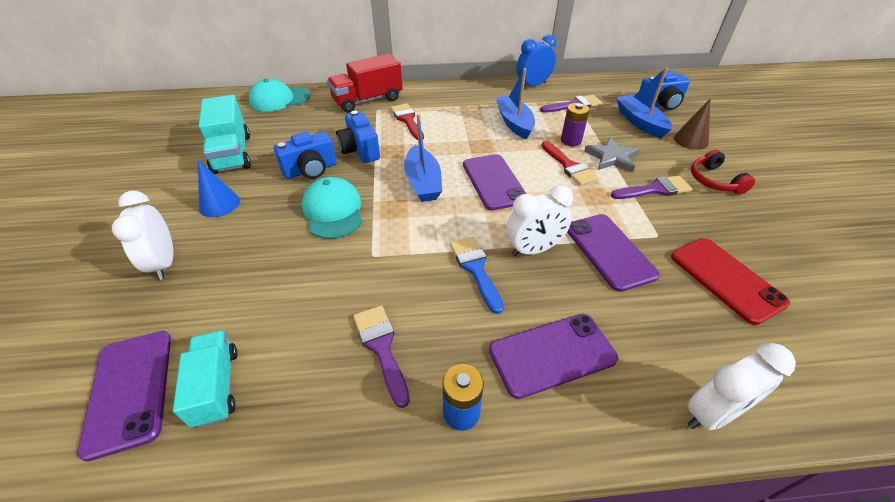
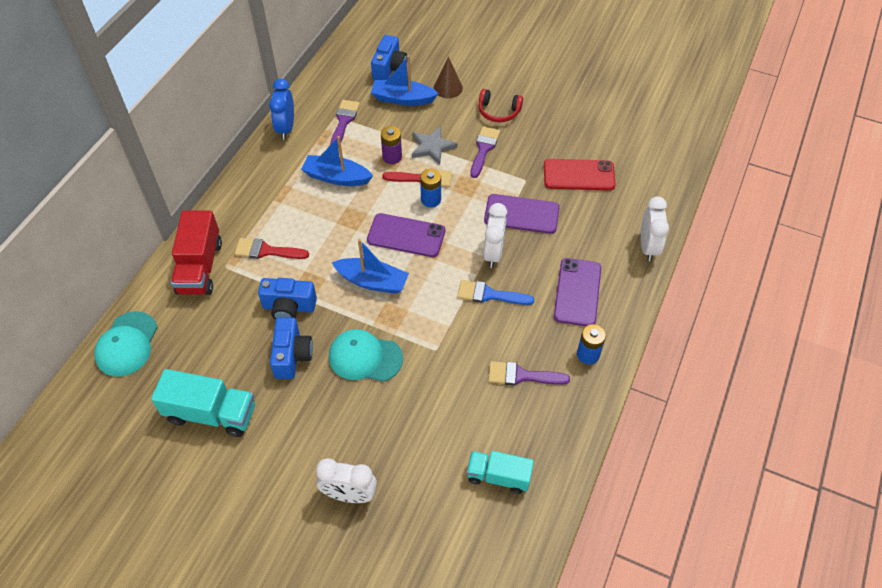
camera: 60 degrees left, 10 degrees up
purple phone [77,331,171,462] -> none
blue cone [198,160,240,217] -> none
none -> blue battery [420,169,441,207]

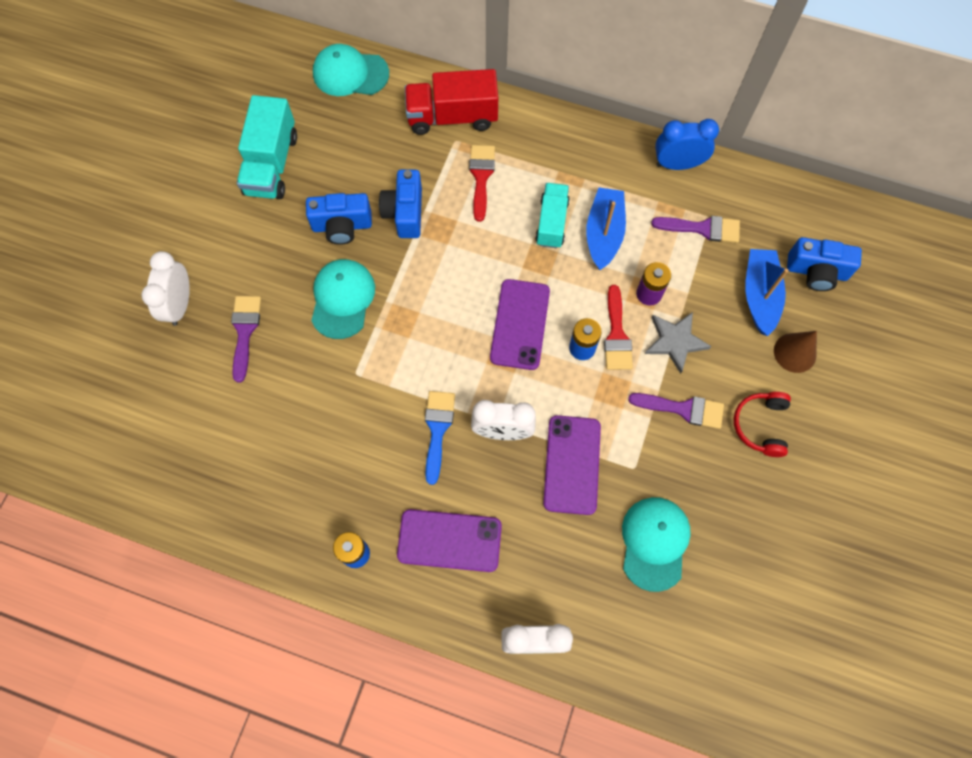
camera: 85 degrees right, 15 degrees up
blue boat [332,239,409,294] -> none
turquoise truck [467,451,534,494] -> turquoise truck moved to [535,183,570,248]
purple brush [488,361,570,386] -> purple brush moved to [231,296,261,383]
red phone [544,159,616,191] -> turquoise cap [622,497,691,592]

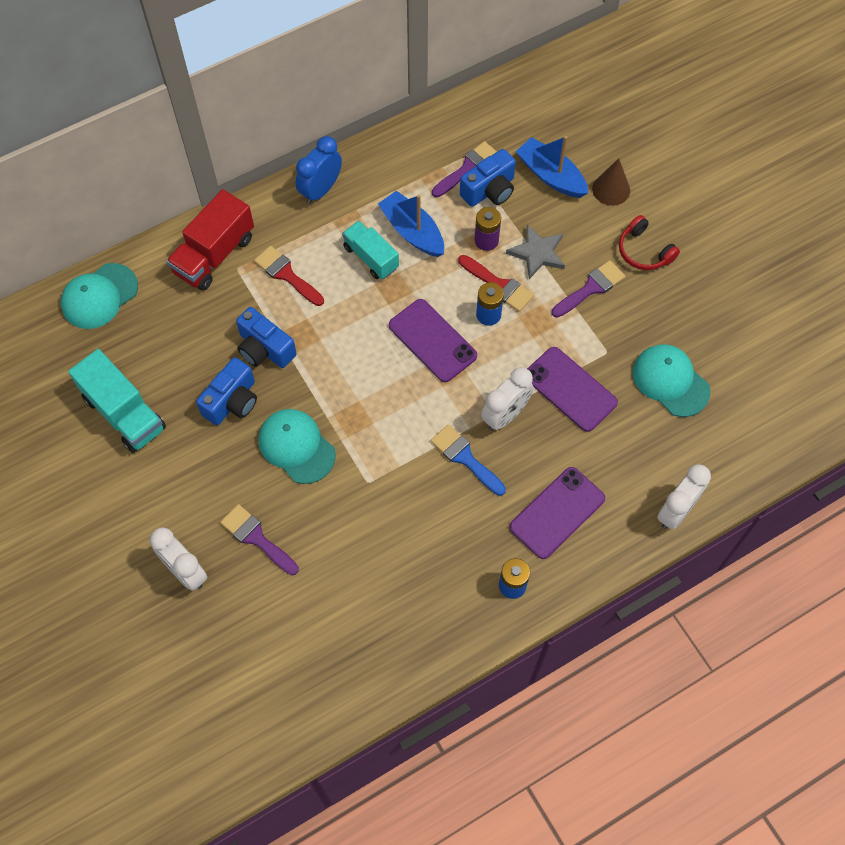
camera: 50 degrees left, 5 degrees down
blue clock [655,119,719,170] -> blue clock moved to [296,136,342,204]
blue camera [787,237,862,291] -> blue camera moved to [460,149,516,207]

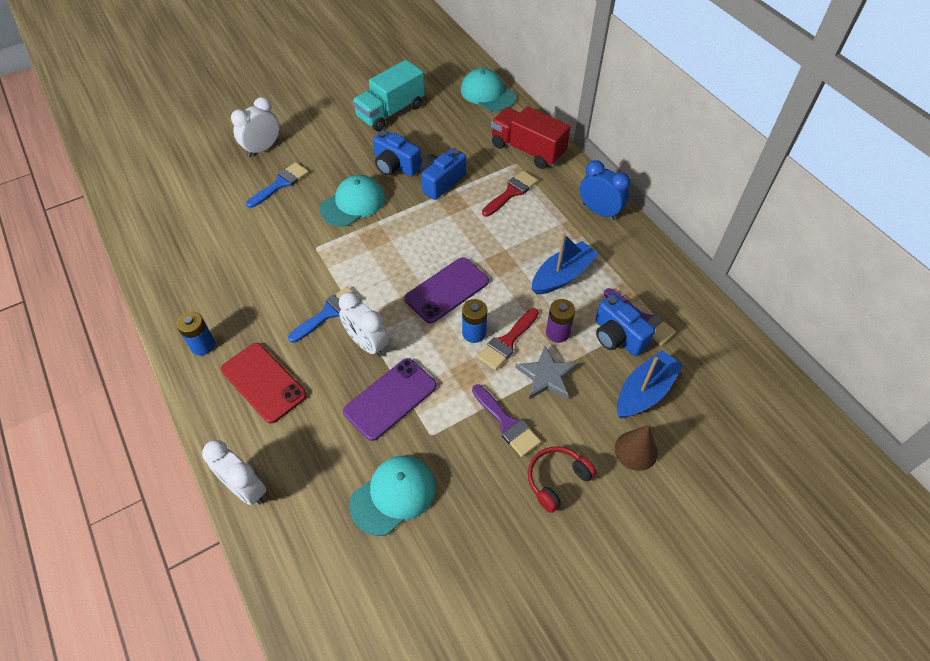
camera: 90 degrees right, 10 degrees down
purple brush [220,504,299,575] -> blue brush [246,162,309,208]
turquoise truck [342,221,399,279] -> none
purple phone [509,467,605,559] -> red phone [221,343,307,423]

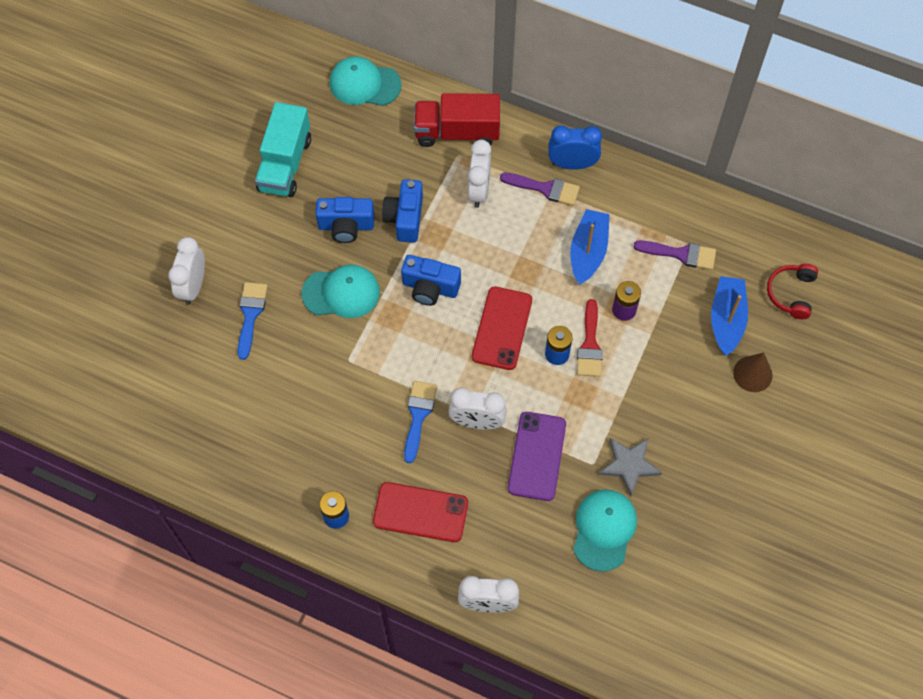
camera: 35 degrees left, 10 degrees up
turquoise cap [320,175,385,227] -> turquoise cap turned 75 degrees clockwise [301,265,380,318]
purple phone [404,257,489,324] -> red phone [472,287,532,370]
purple brush [472,384,541,457] -> purple brush moved to [500,173,580,206]
red brush [482,171,538,217] -> white clock [468,140,491,208]
grey star [515,346,577,399] -> grey star moved to [599,438,662,496]
red headphones [528,446,597,513] -> red headphones moved to [767,264,818,319]
blue camera [595,294,655,356] -> blue camera moved to [401,255,461,306]

